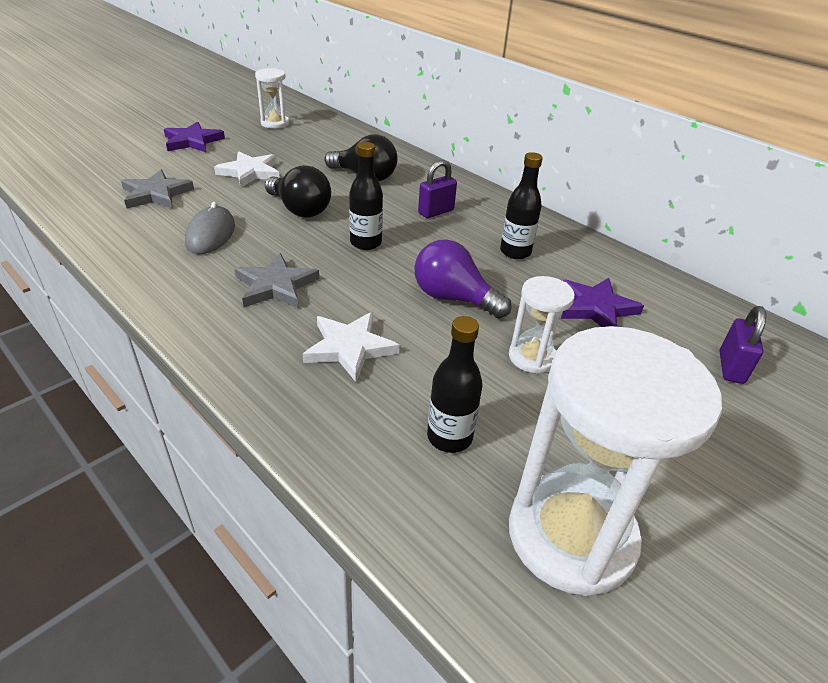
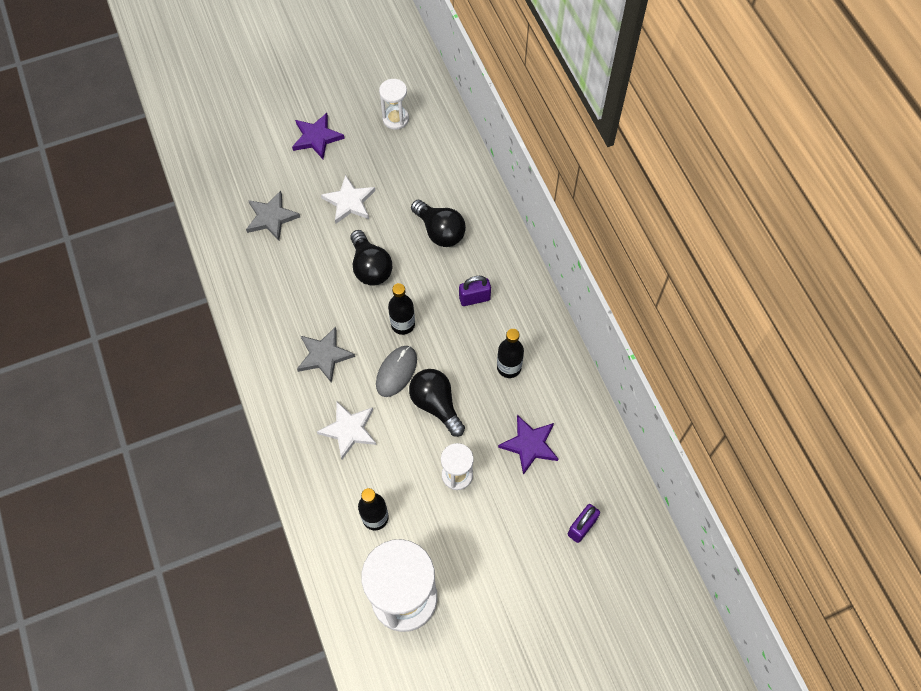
camera: 25 degrees right, 25 degrees up
grey mouse [185,202,235,254] -> grey mouse moved to [376,346,417,397]
purple light bulb [414,239,511,318] -> black light bulb [409,369,465,437]

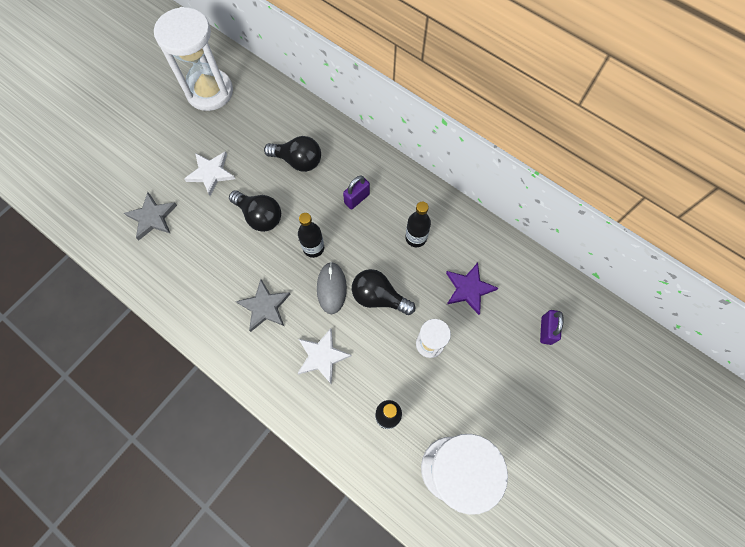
camera: 30 degrees left, 5 degrees up
purple star [292,113,345,159] -> none
white hourglass [379,79,409,130] -> white hourglass [154,7,233,111], size x2.00

